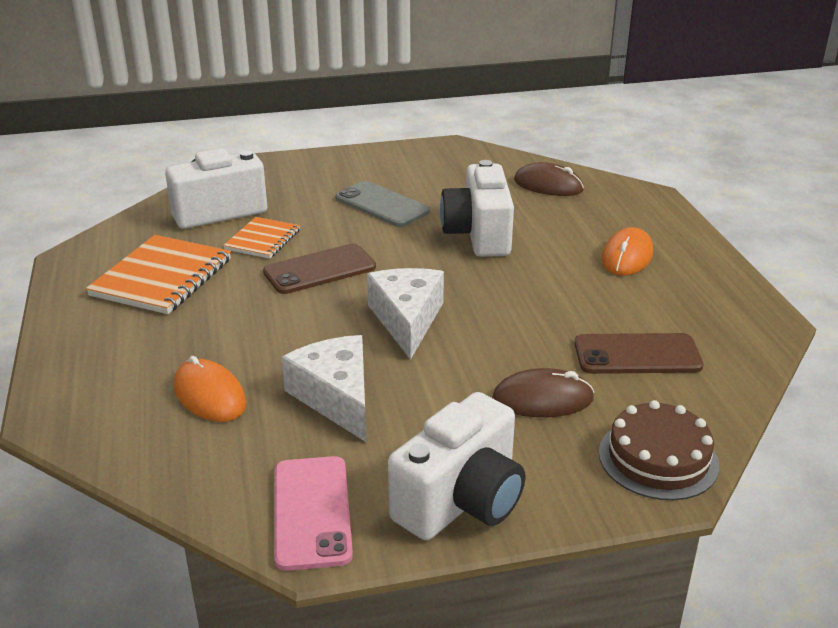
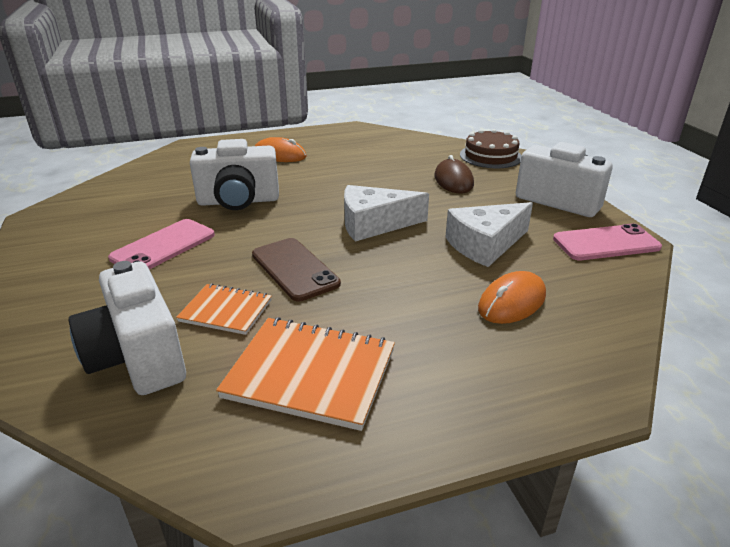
camera: 95 degrees left, 0 degrees up
grey phone [335,181,430,227] -> pink phone [108,219,215,270]
brown mouse [514,162,584,196] -> none
brown phone [574,333,704,374] -> none

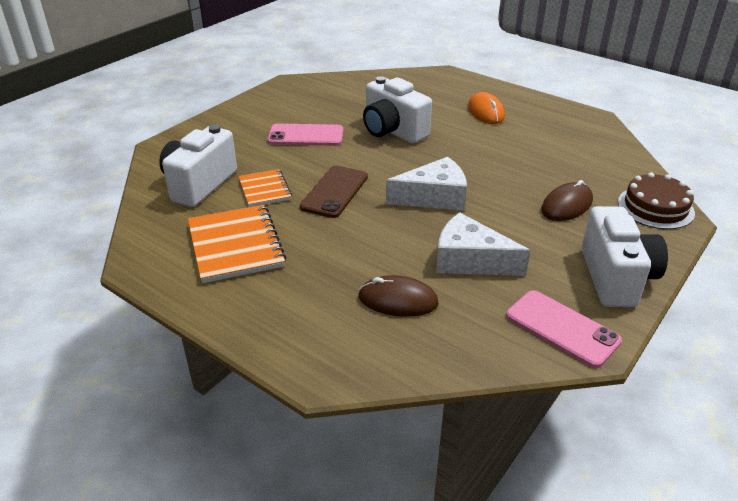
camera: 55 degrees right, 5 degrees up
white cheese [344,185,429,242] -> white cheese turned 120 degrees clockwise [386,157,467,211]
orange mouse [478,271,546,324] -> brown mouse [358,275,439,317]

